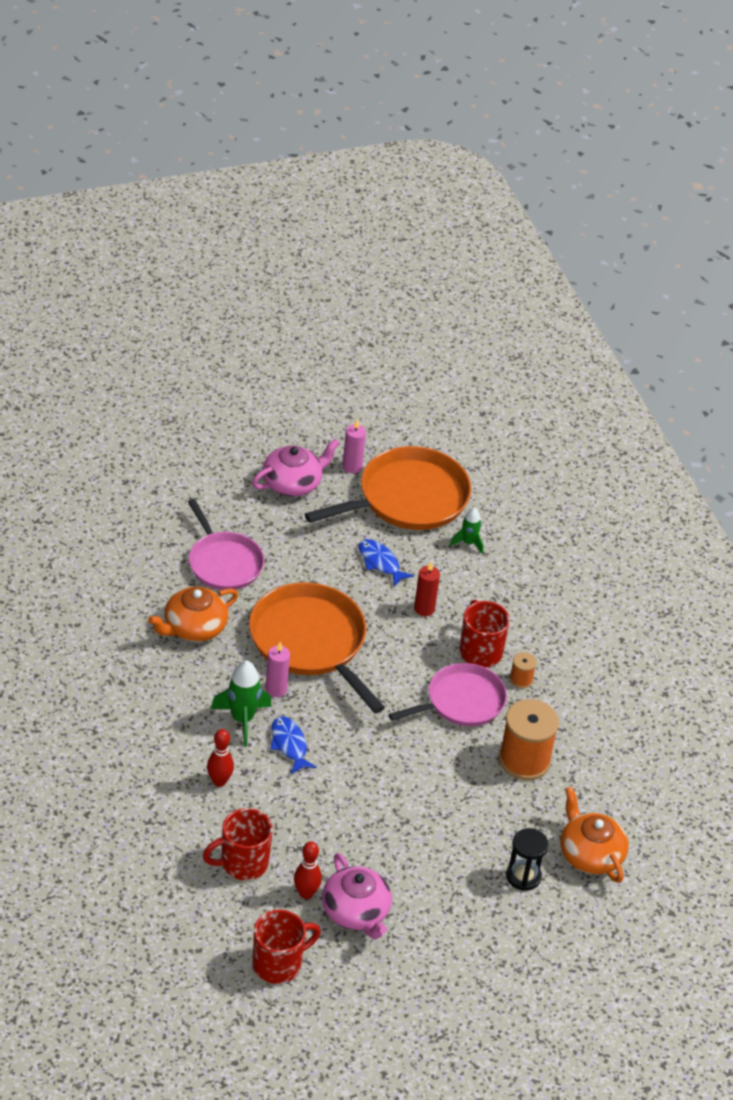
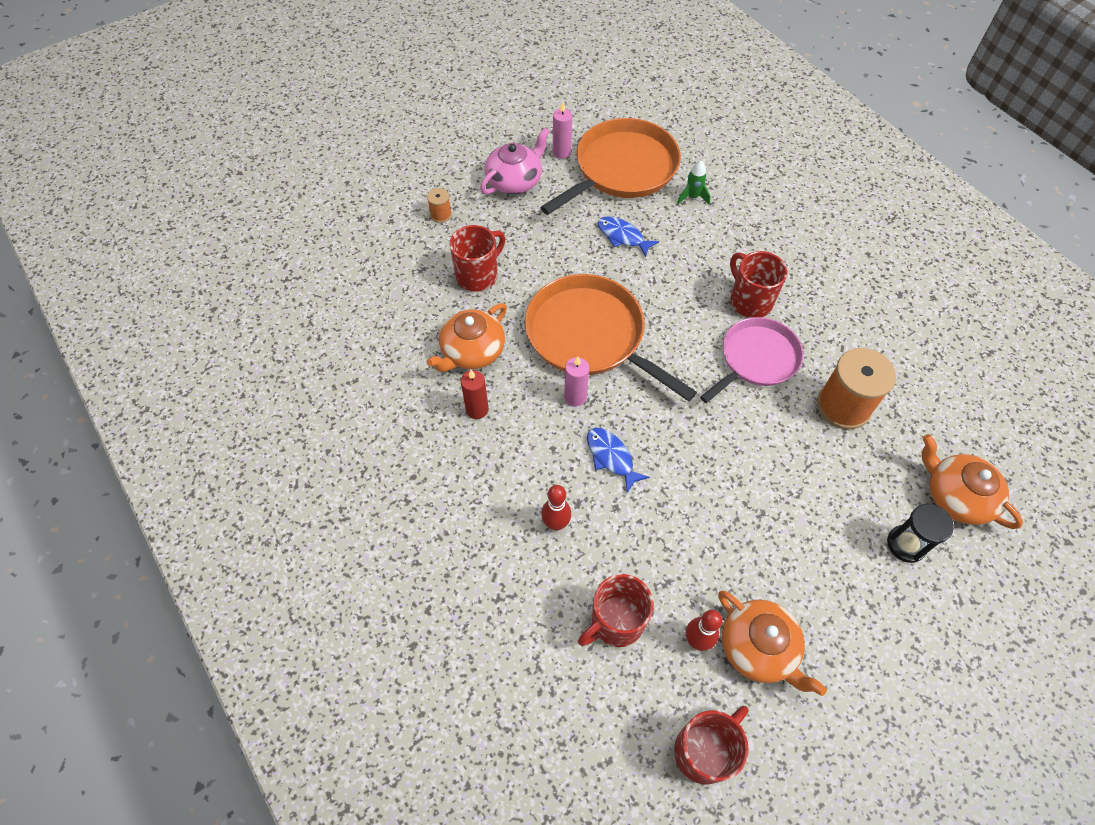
camera: 10 degrees left, 15 degrees up
pink pan [188,499,264,590] -> red mug [449,225,505,292]
green rocket [211,660,272,747] -> none
pink teapot [322,853,392,939] -> orange teapot [718,591,827,696]
red candle [414,562,440,616] -> red candle moved to [461,370,489,419]
orange spool [510,652,537,689] -> orange spool moved to [427,188,452,223]

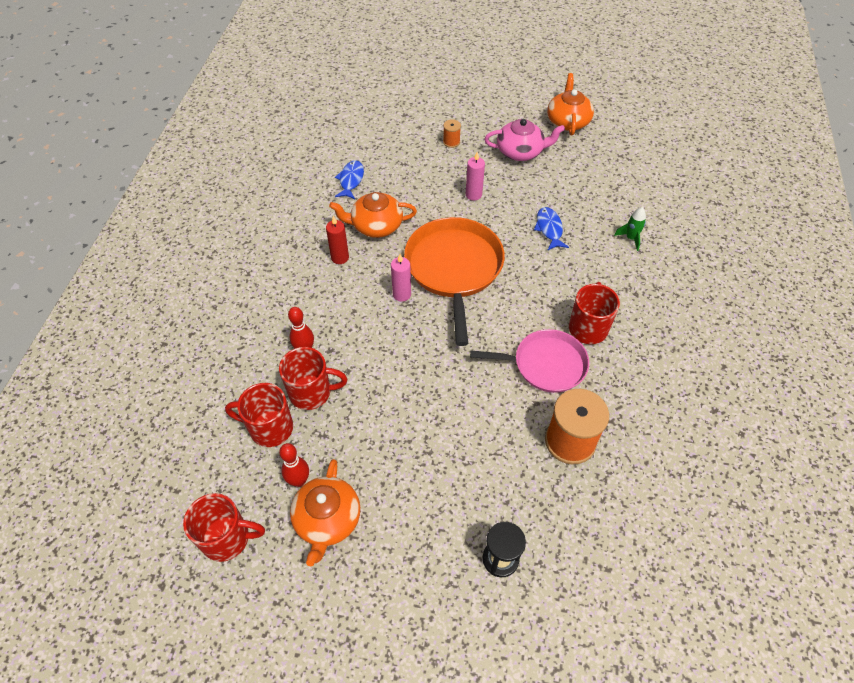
camera: 45 degrees right, 5 degrees down
red mug [449,225,505,292] -> red mug moved to [279,347,347,410]
orange pan [540,118,681,215] -> none
pink candle [553,102,572,159] -> pink candle moved to [466,152,485,200]
blue fish [587,428,650,493] -> blue fish moved to [335,160,364,199]
orange teapot [922,434,1023,529] -> orange teapot moved to [547,73,594,136]

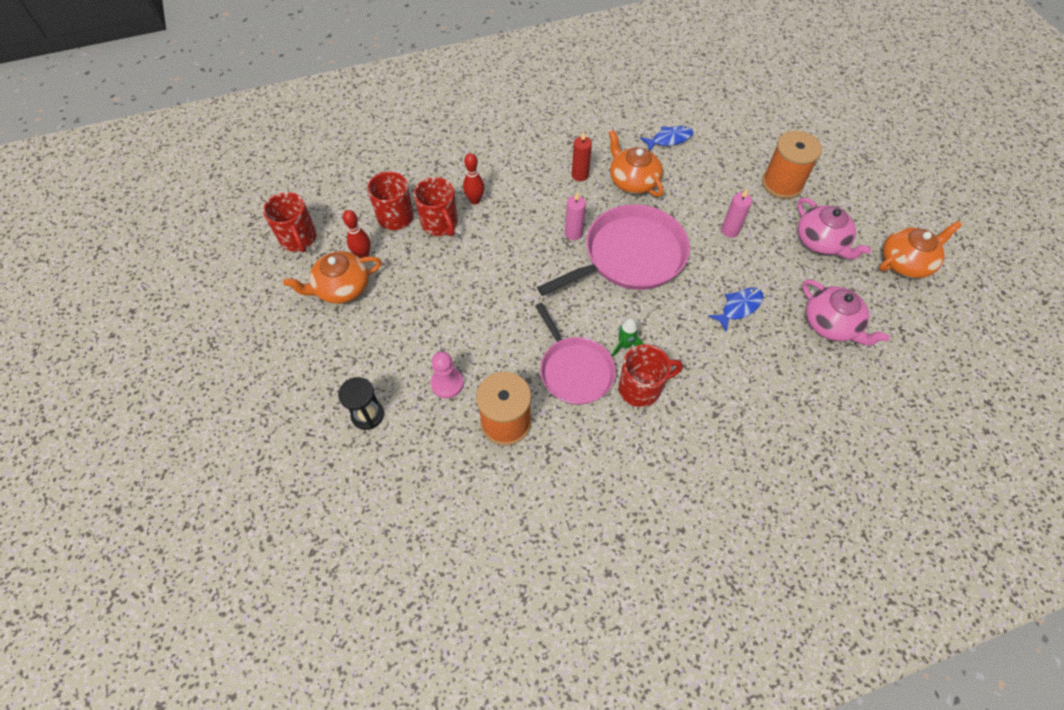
camera: 60 degrees right, 5 degrees up
orange pan [404,217,505,346] -> pink pan [537,204,690,296]
orange spool [443,119,461,148] -> orange spool [762,131,822,199], size x2.16
green rocket [614,207,646,251] -> green rocket moved to [612,318,644,358]
none -> pink pawn [431,352,464,398]
none -> pink teapot [802,279,890,346]

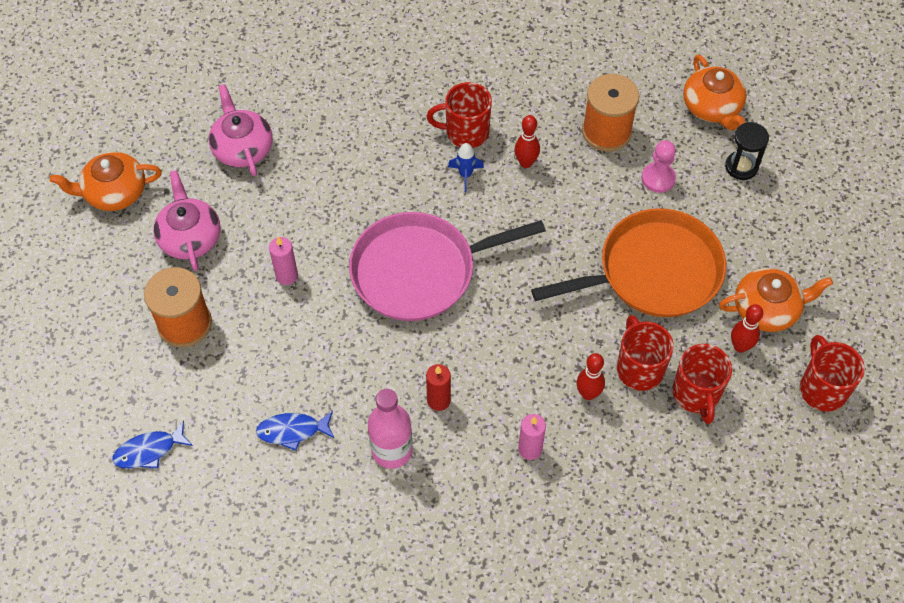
camera: 165 degrees left, 0 degrees up
pink pan [535,303,616,405] -> red bowling pin [514,115,540,168]
pink candle [565,191,586,240] -> pink candle moved to [518,414,546,460]
orange teapot [609,130,663,197] -> orange teapot moved to [683,55,746,130]
green rocket [612,318,644,358] -> blue rocket [448,143,484,192]
blue fish [709,287,764,332] -> blue fish moved to [113,420,193,469]
none -> pink bottle [368,389,413,469]
none -> orange pan [531,208,726,317]

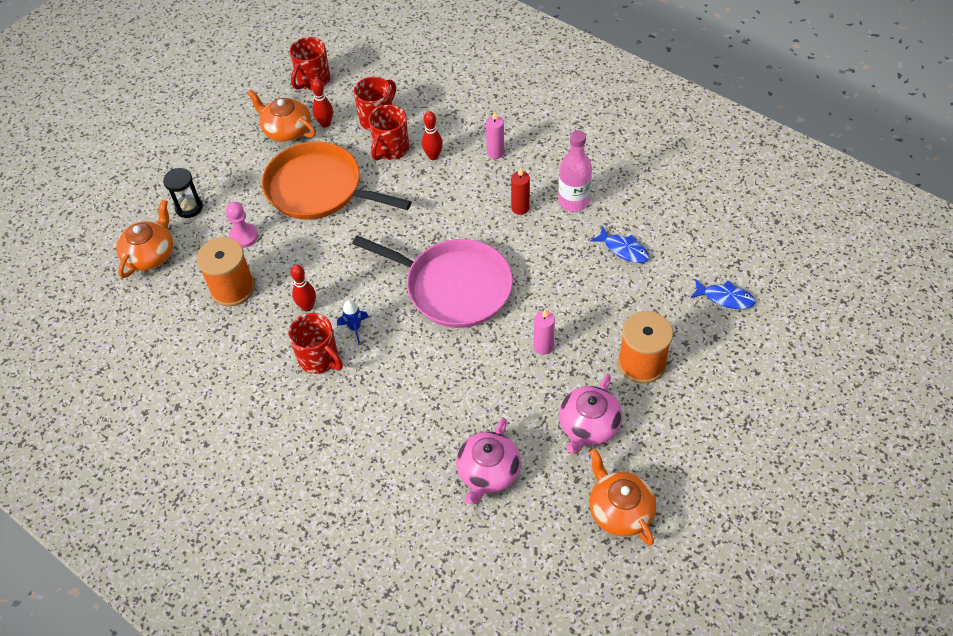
camera: 135 degrees left, 5 degrees down
orange teapot [50,152,162,211] -> orange teapot turned 150 degrees counterclockwise [589,448,656,546]

